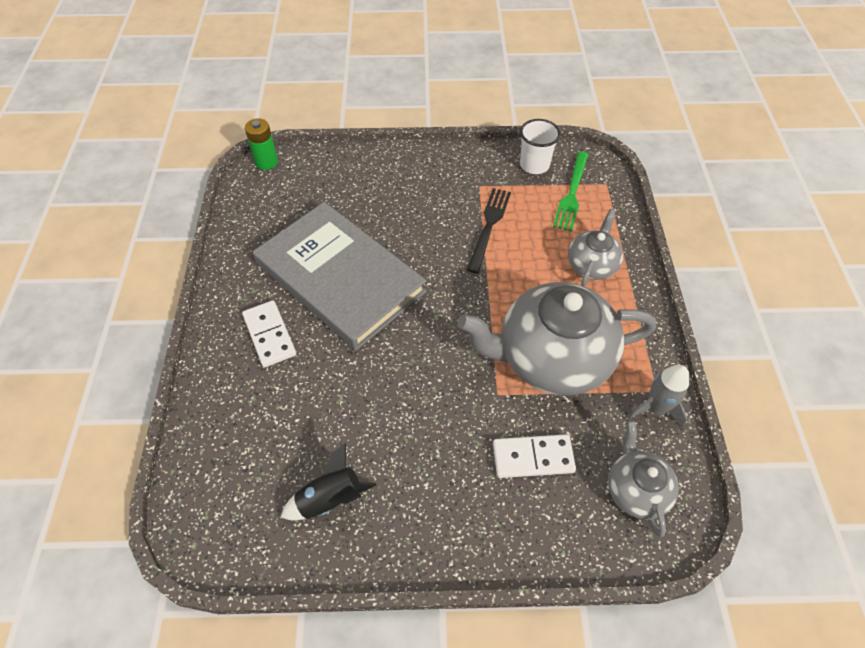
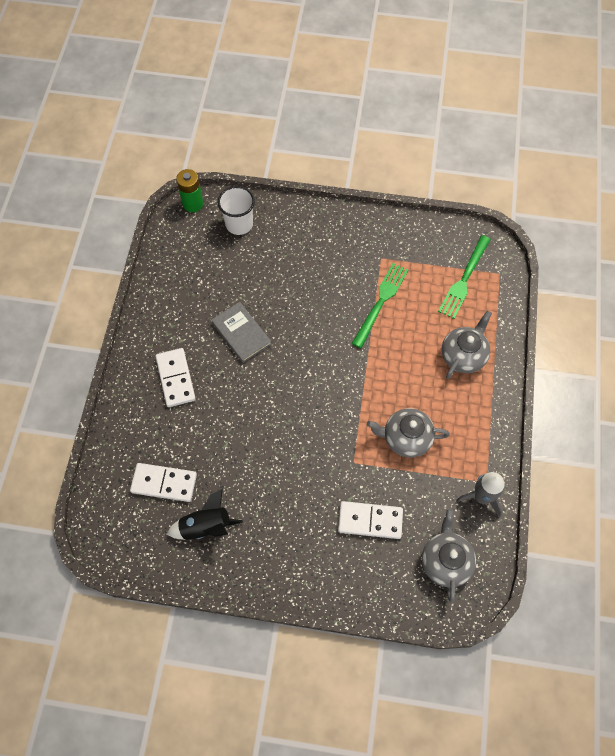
camera: 10 degrees right, 10 degrees up
grey book [253,202,427,350] -> grey book [211,302,272,363], size x0.42
grey teapot [457,282,656,395] -> grey teapot [367,408,450,458], size x0.51
black fork [467,188,511,273] -> green fork [352,263,408,348]
white cup [520,119,561,174] -> white cup moved to [217,186,255,235]
none -> white domino [130,463,197,502]

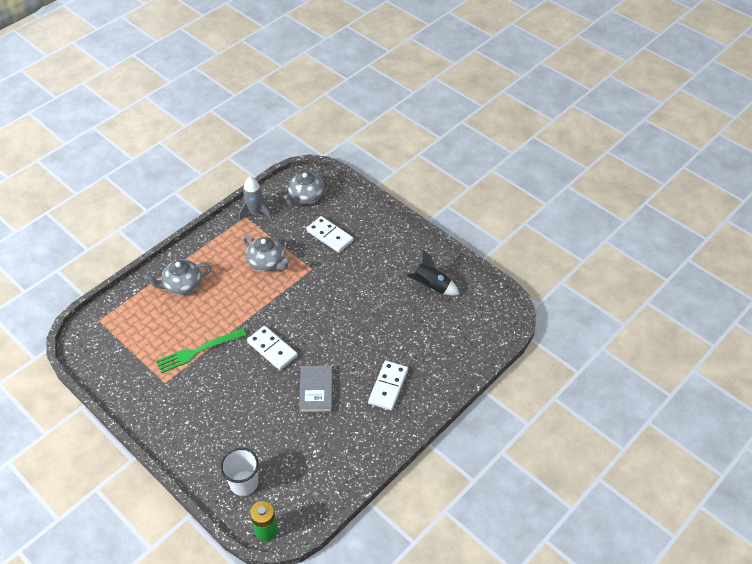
camera: 145 degrees left, 15 degrees down
white domino [130,463,197,502] -> white domino moved to [247,326,298,370]
green fork [438,235,491,319] -> none

